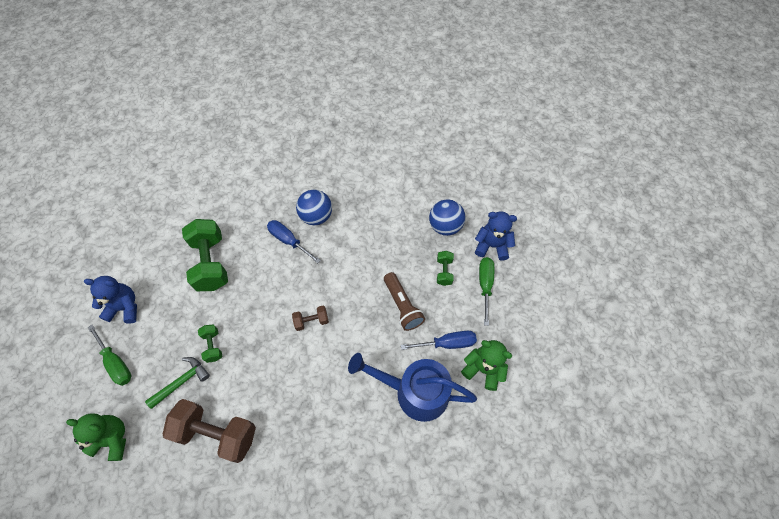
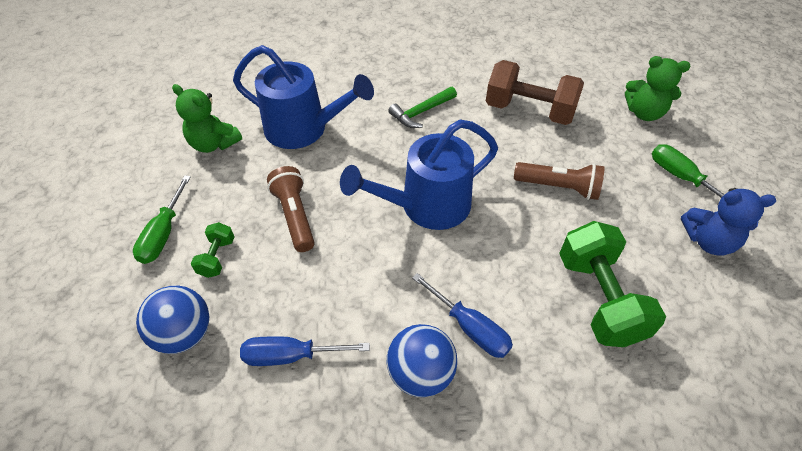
camera: 175 degrees left, 10 degrees down
green hammer [145,357,210,409] -> green hammer moved to [388,87,457,128]
green dumbbell [198,325,222,363] -> brown flashlight [514,162,604,200]
brown dumbbell [292,306,329,331] -> blue watering can [340,120,498,230]
blue screwdriver [401,331,477,350] -> blue screwdriver moved to [240,336,370,366]
blue teddy bear [475,211,517,261] -> none

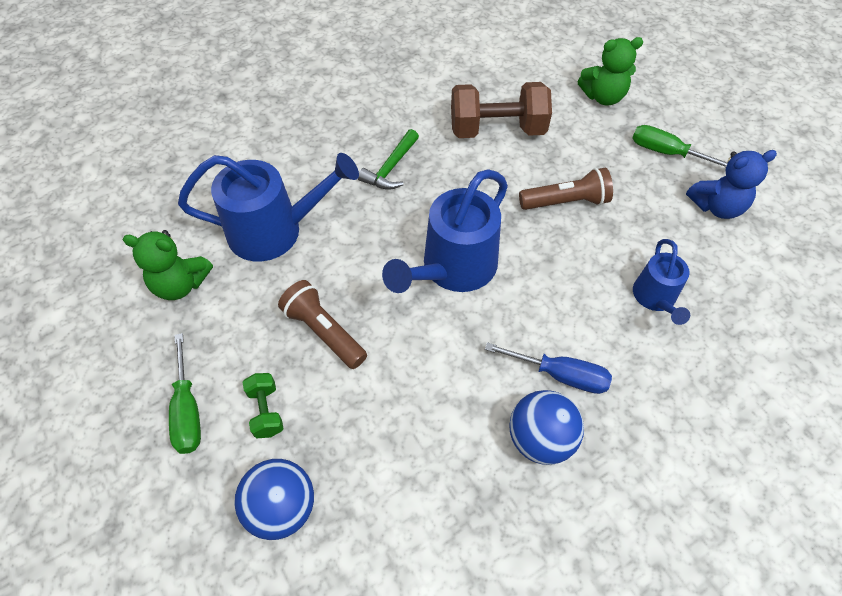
camera: 25 degrees left, 5 degrees up
blue screwdriver [240,336,370,366] -> none
green dumbbell [559,221,666,347] -> blue watering can [633,239,690,325]

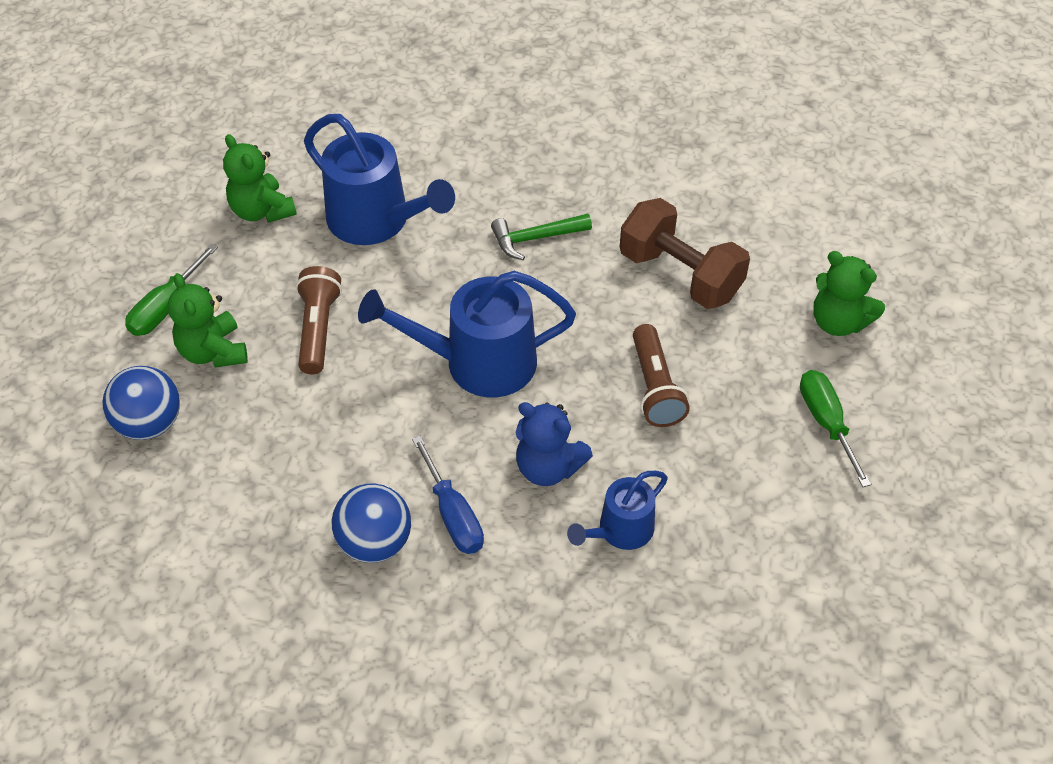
camera: 45 degrees right, 5 degrees down
green dumbbell [243,373,284,438] -> green teddy bear [168,273,248,368]
brown flashlight [519,168,613,210] -> brown flashlight turned 45 degrees clockwise [633,324,690,427]
blue teddy bear [686,150,777,219] -> blue teddy bear moved to [515,402,593,486]

